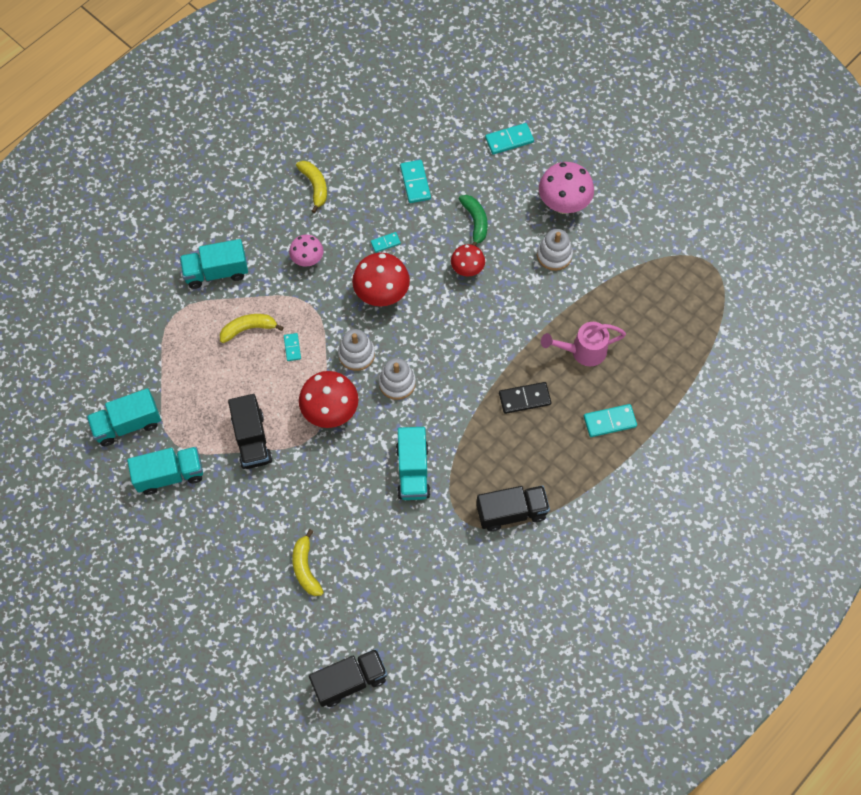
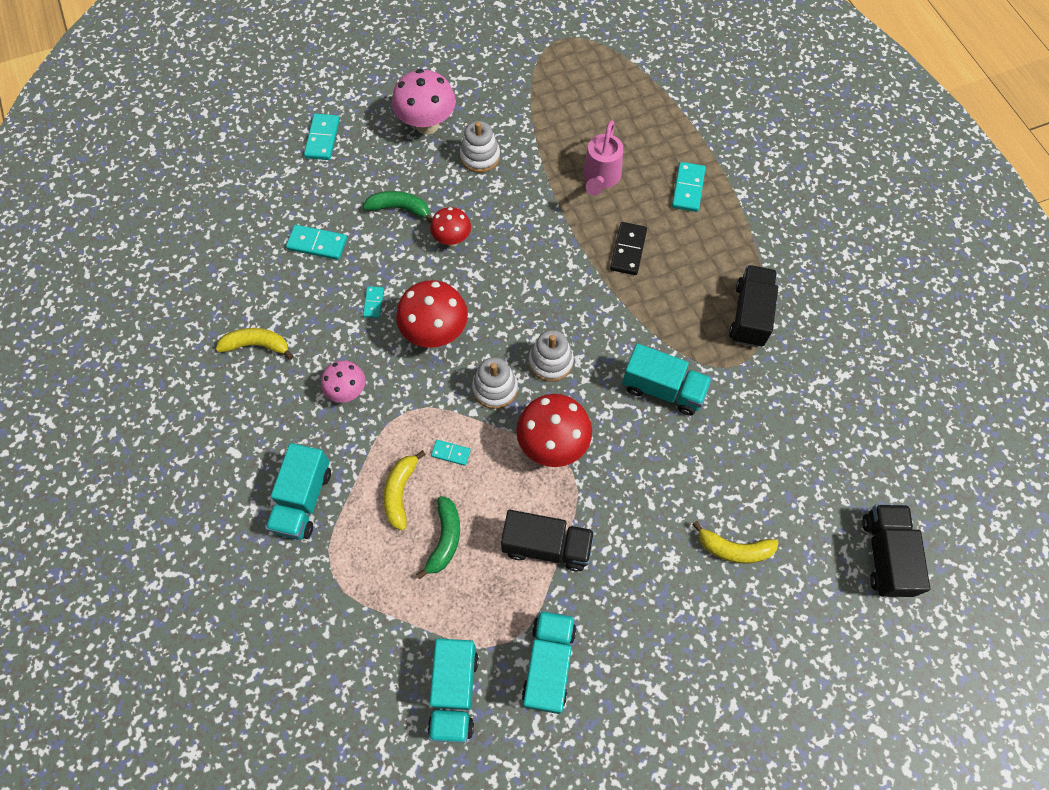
camera: 65 degrees left, 0 degrees up
none -> green banana [416,496,460,580]

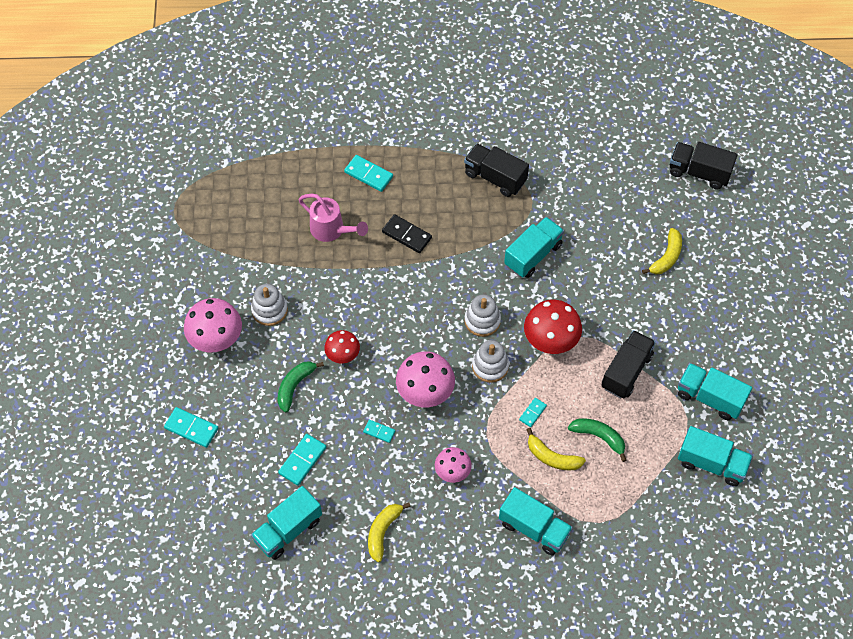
camera: 70 degrees left, 5 degrees down
red mushroom [396,280,468,348] -> pink mushroom [396,351,455,407]
none -> turquoise truck [251,486,322,560]

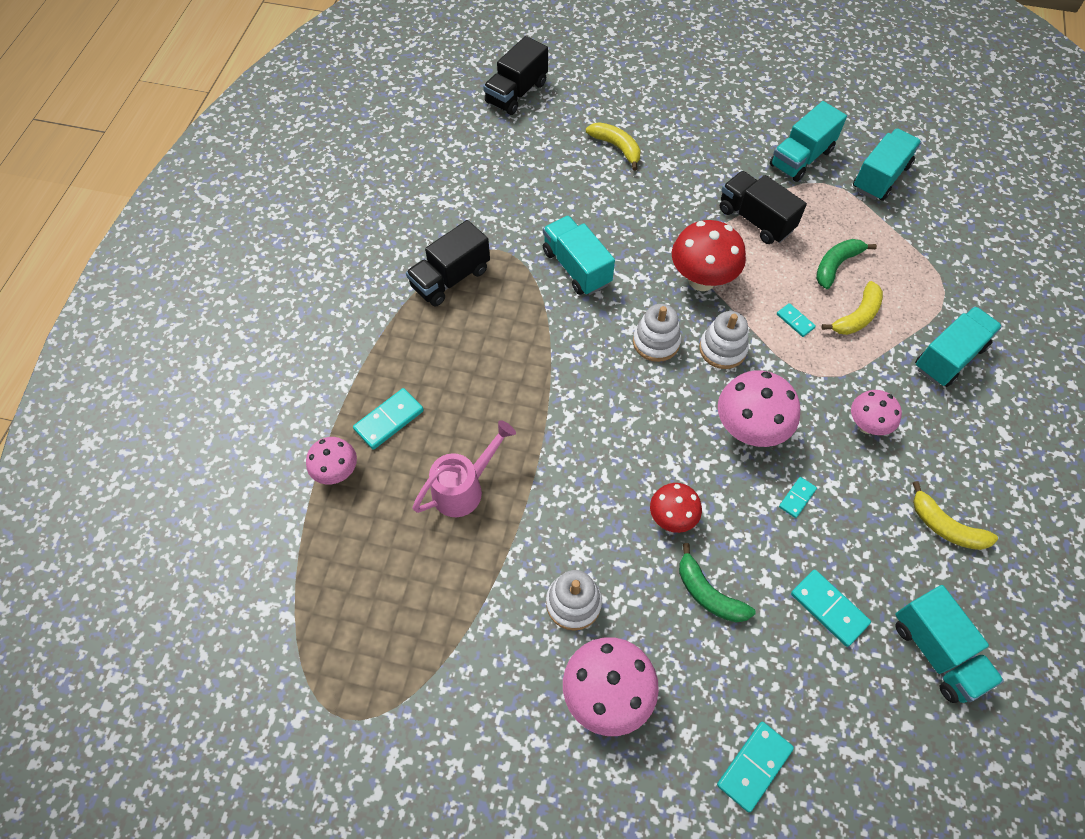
camera: 75 degrees left, 0 degrees up
black domino [382,214,432,253] -> none
none -> pink mushroom [306,437,357,485]

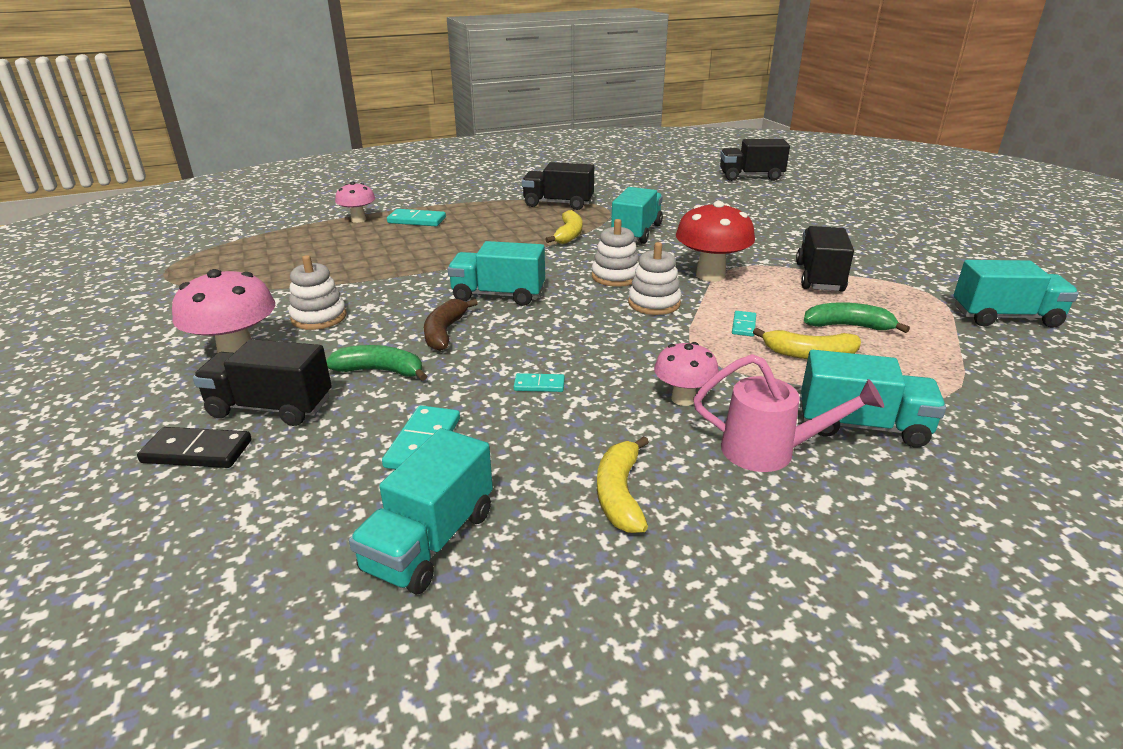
camera: 55 degrees right, 30 degrees down
pink watering can [413,420,516,517] -> pink watering can moved to [693,354,884,472]
yellow banana [586,122,640,171] -> yellow banana moved to [545,210,582,244]
red mushroom [650,483,702,533] -> brown banana [424,299,478,351]
green banana [679,543,756,623] -> green banana turned 90 degrees clockwise [326,345,427,381]
turquoise domino [717,722,794,813] -> black domino [137,427,252,468]
pink mushroom [718,370,801,447] -> none
turquoise truck [770,101,847,182] -> turquoise truck moved to [447,241,545,306]
none -> black truck [193,339,332,426]

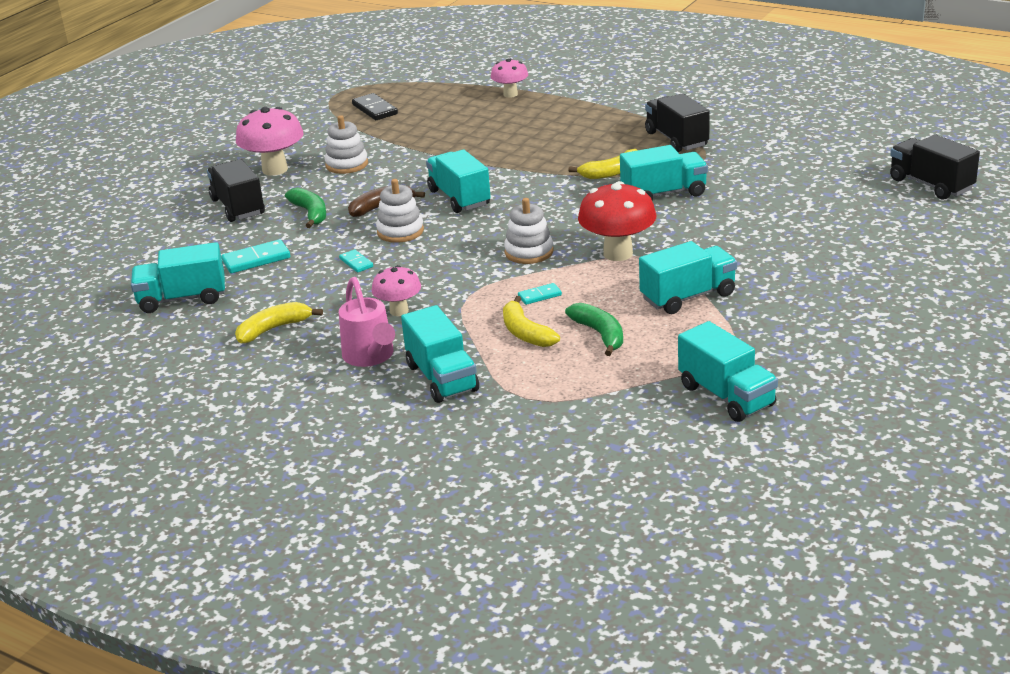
camera: 55 degrees right, 0 degrees up
black domino [137,427,252,468] -> black domino moved to [352,93,398,120]
turquoise domino [387,209,446,226] -> none
white stacking toy [592,219,639,287] -> white stacking toy moved to [376,179,424,243]
black truck [796,226,854,292] -> turquoise truck [639,241,737,314]

